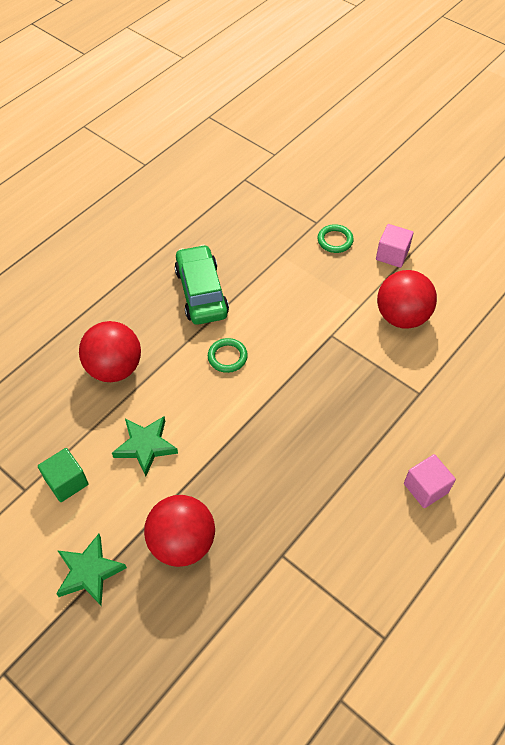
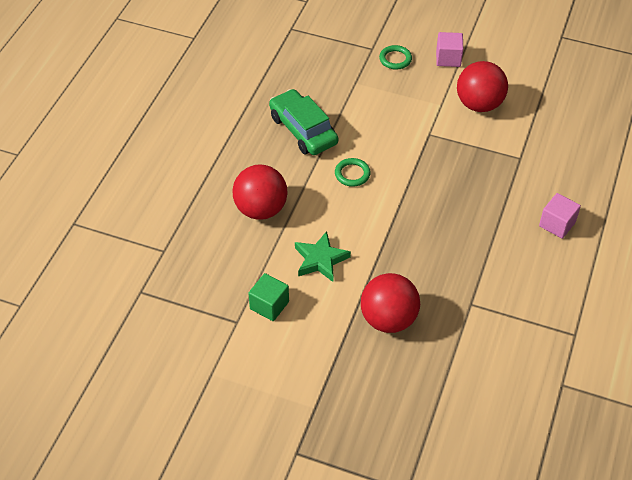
camera: 20 degrees left, 5 degrees down
green star [56,534,127,605] -> none

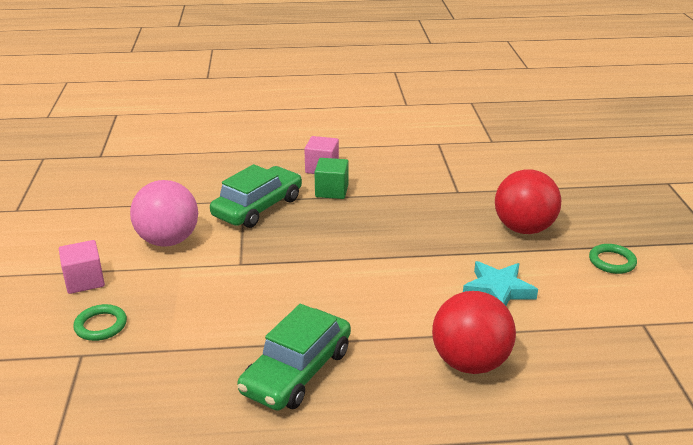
camera: 115 degrees left, 20 degrees down
green cube [248,273,289,321] -> green cube moved to [314,158,349,199]
green star [295,231,351,282] -> turquoise star [463,261,538,306]
green ring [335,158,371,187] -> green ring moved to [589,244,637,274]
red ball [457,61,508,112] -> pink ball [130,180,198,247]
none -> green car [210,164,302,228]

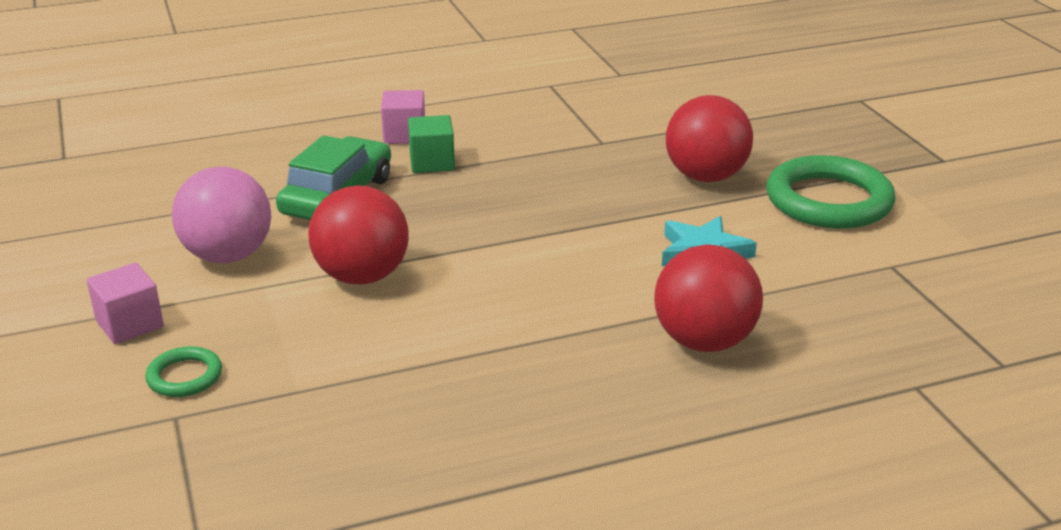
camera: 15 degrees left, 0 degrees up
green car [237,304,351,411] -> none
green ring [589,244,637,274] -> green ring [767,155,896,229], size x2.10
none -> red ball [308,185,408,285]

